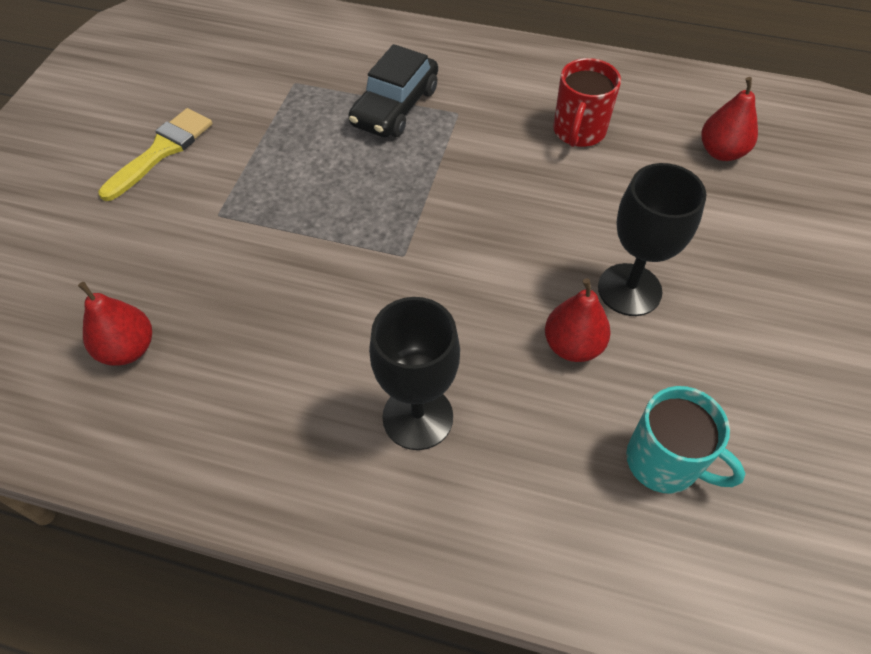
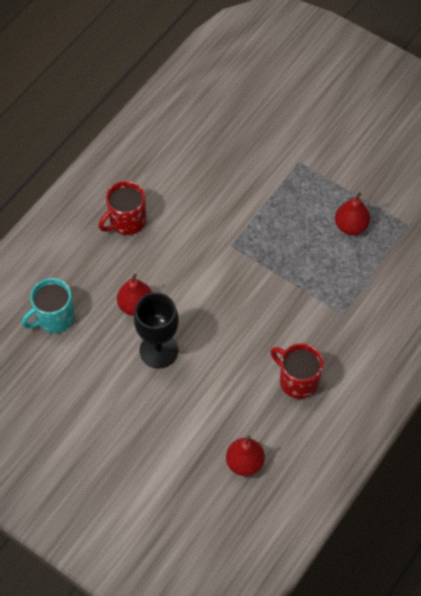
camera: 110 degrees right, 5 degrees up
red pear [78,282,152,366] -> red pear moved to [335,192,370,235]
yellow brush [98,108,212,201] -> none
black car [348,44,438,137] -> none
black goblet [369,297,460,450] -> red mug [99,181,146,235]

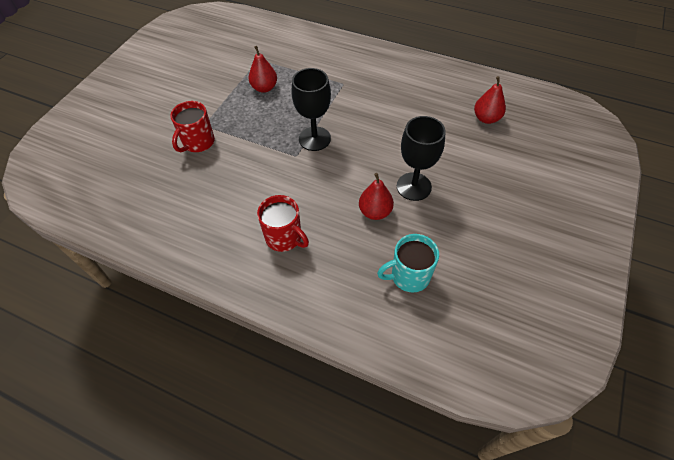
camera: 100 degrees left, 5 degrees down
turquoise mug [21,278,75,333] -> turquoise mug turned 120 degrees clockwise [377,234,439,292]
red mug [271,343,323,399] -> red mug moved to [170,101,215,152]
none -> black goblet [292,68,331,151]

